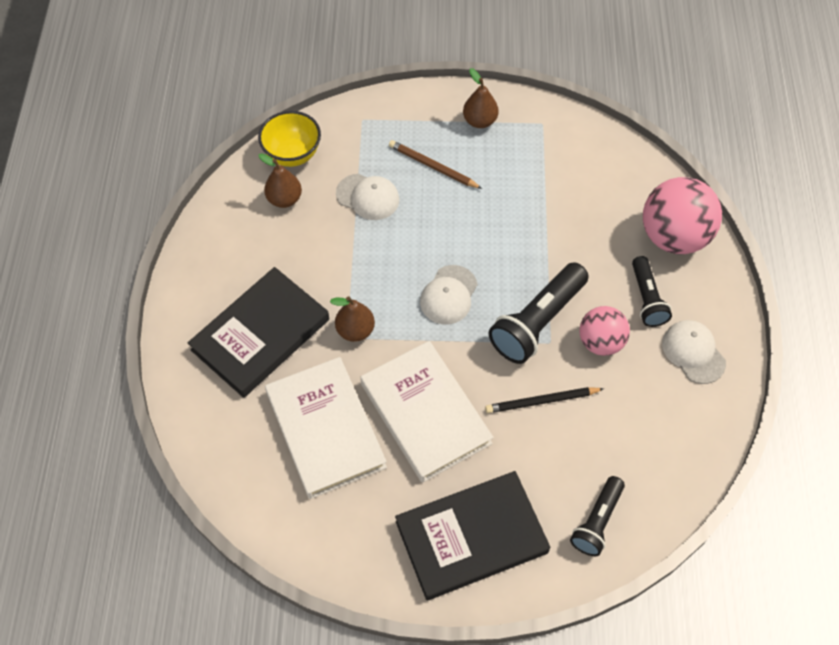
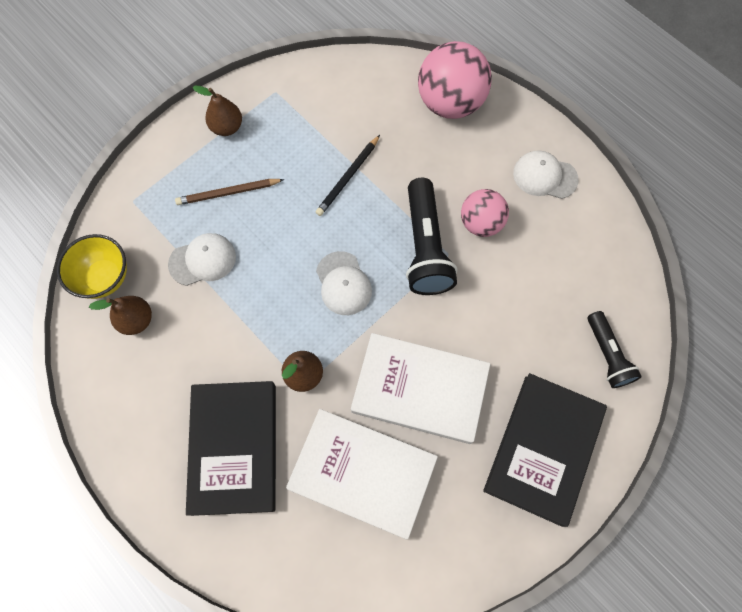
camera: 45 degrees left, 10 degrees up
black pencil [485,387,604,413] -> black pencil moved to [316,135,380,216]
black flashlight [632,256,672,327] -> none

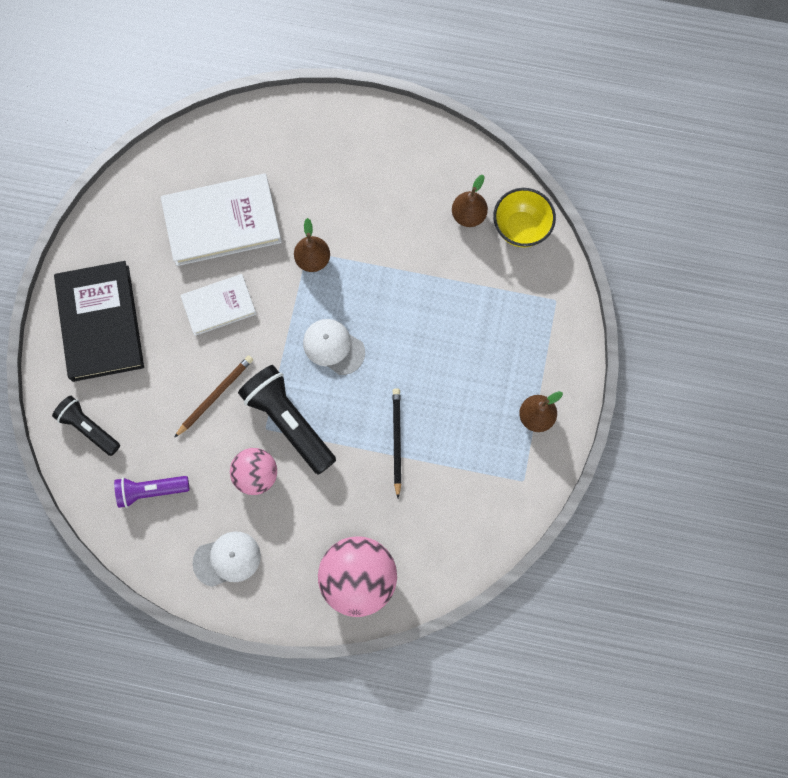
camera: 145 degrees right, 5 degrees up
white cap [168,233,236,286] -> none
brown pencil [175,179,284,205] -> brown pencil moved to [174,355,253,438]
black book [186,381,276,516] -> none
white book [351,333,490,444] -> white book [180,274,256,336], size x0.59
none -> purple flashlight [114,476,189,508]

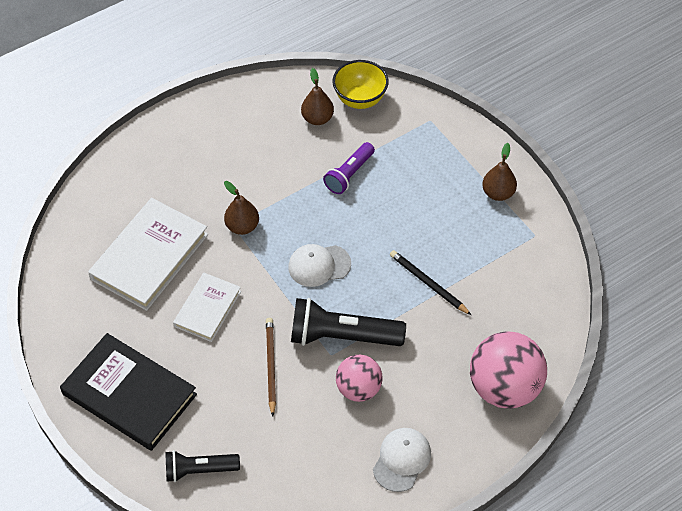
camera: 45 degrees left, 20 degrees down
purple flashlight [114,476,189,508] -> purple flashlight moved to [323,142,375,194]

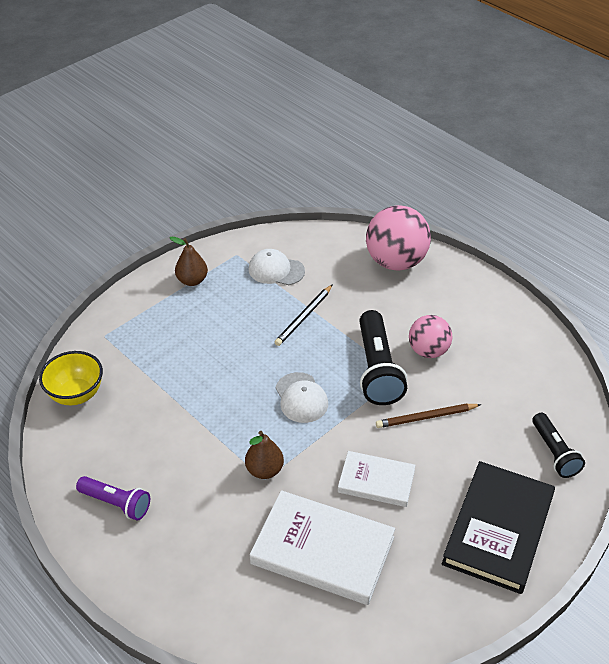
camera: 100 degrees left, 10 degrees down
brown pear [301,68,334,125] -> none
purple flashlight [323,142,375,194] -> purple flashlight moved to [76,476,150,521]
white cap [373,428,431,492] -> white cap moved to [249,249,305,285]

